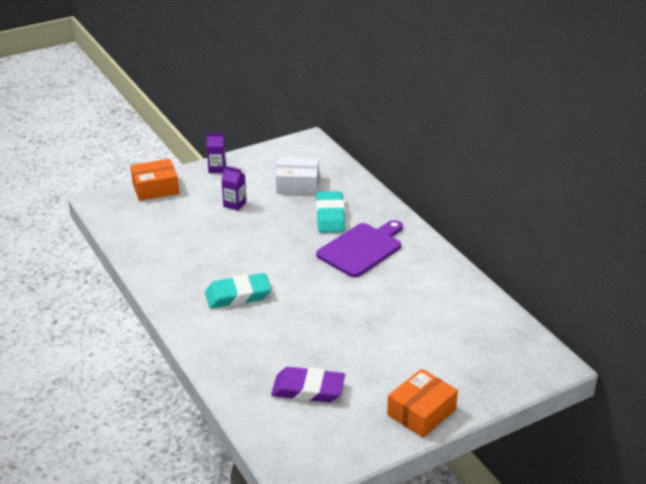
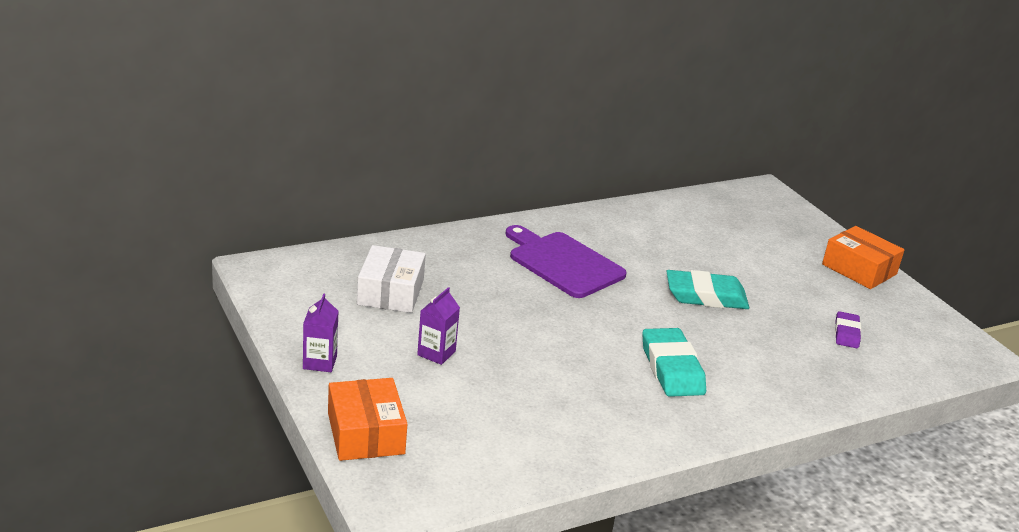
camera: 90 degrees left, 5 degrees down
purple eraser [271,367,345,403] -> purple eraser [835,311,861,348], size x0.57
turquoise eraser [316,191,345,233] -> turquoise eraser moved to [666,270,749,309]

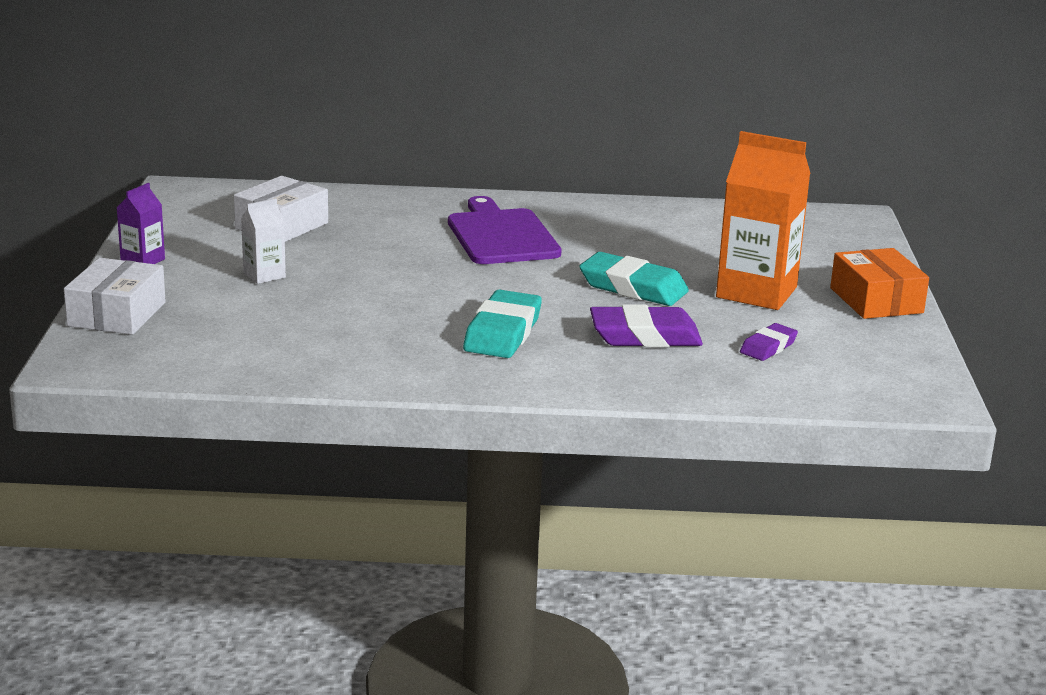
camera: 30 degrees right, 5 degrees down
orange box [328,378,407,461] -> white box [64,258,166,335]
purple carton [417,287,460,365] -> white carton [241,198,286,284]
none -> purple eraser [590,304,703,347]
none -> orange carton [716,131,810,310]

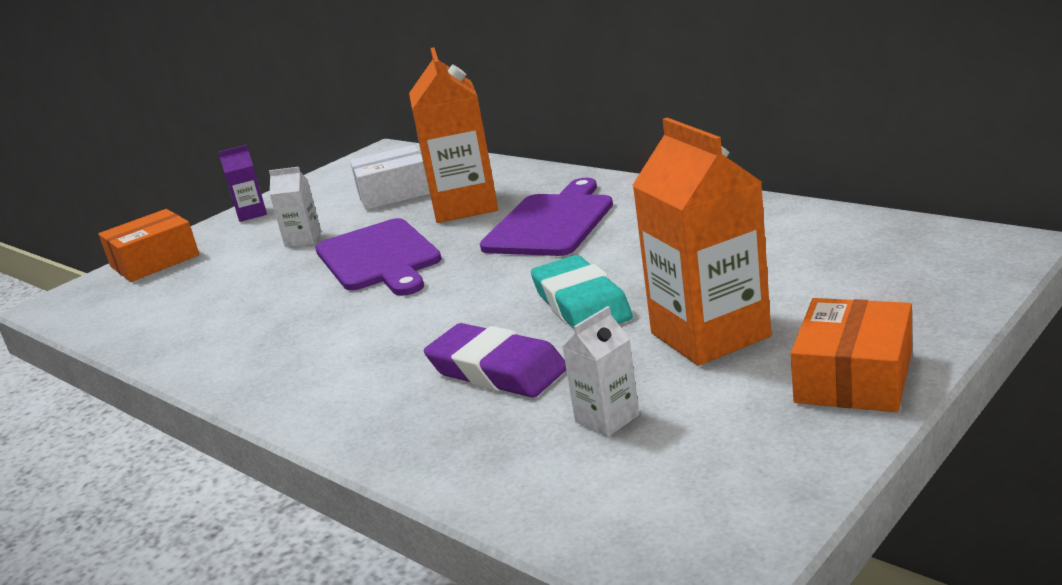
camera: 45 degrees right, 0 degrees up
white box [64,258,166,335] -> orange box [99,209,200,282]
turquoise eraser [463,290,542,358] -> none
purple eraser [740,323,798,361] -> white carton [563,306,640,437]
none -> purple cutting board [315,218,442,296]
none -> orange carton [409,47,498,223]

